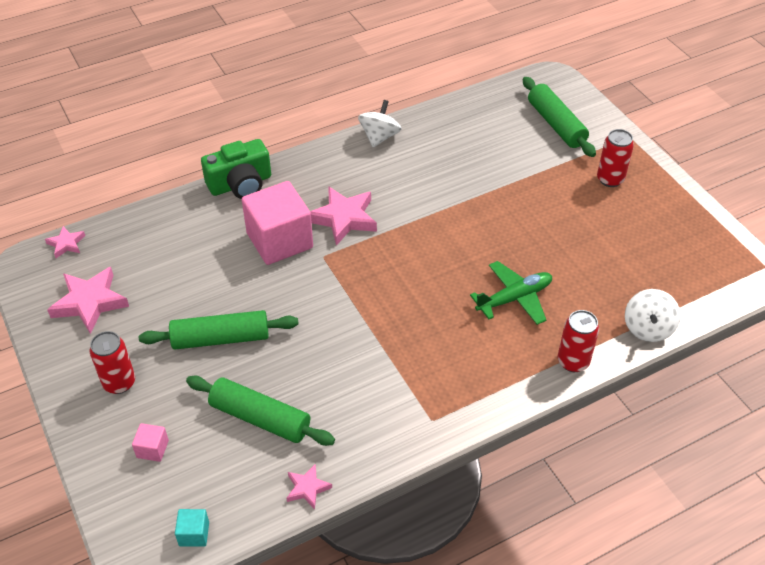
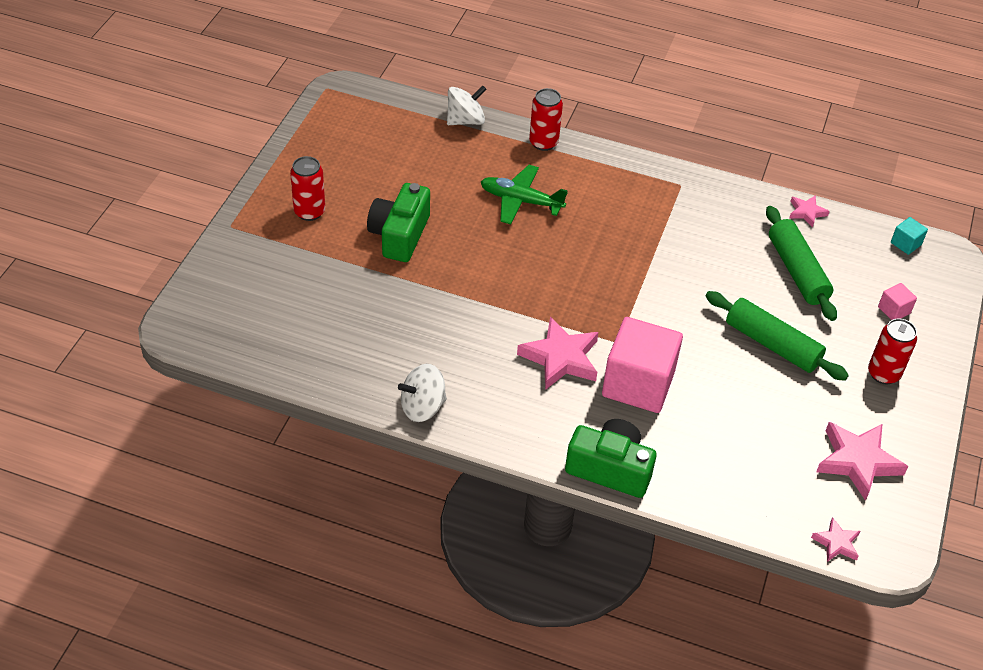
camera: 135 degrees left, 0 degrees up
green rolling pin [523,77,596,157] -> none
none -> green camera [367,183,430,262]

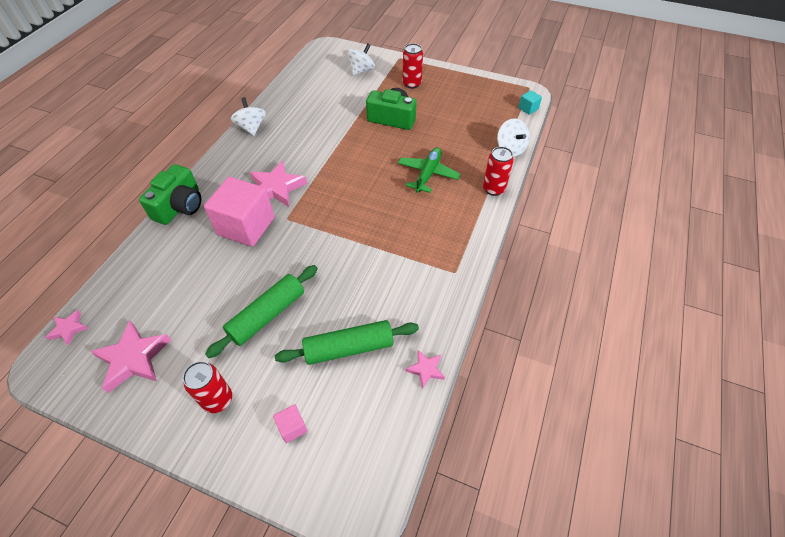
camera: 95 degrees right, 5 degrees up
turquoise cube [891,217,928,255] -> turquoise cube moved to [519,90,542,115]
none -> white spinning top [347,43,375,76]

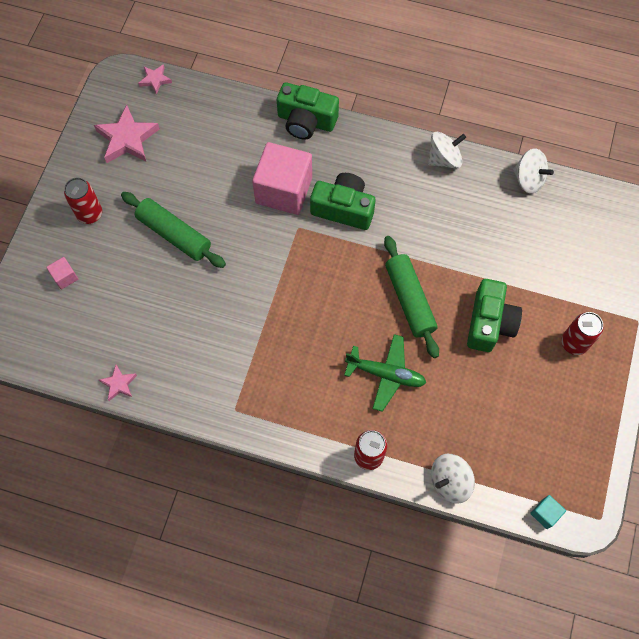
camera: 85 degrees right, 15 degrees up
pink star [250,160,307,207] -> green camera [310,173,376,230]
green rolling pin [275,320,419,365] -> green rolling pin moved to [384,236,439,358]
white spinning top [347,43,375,76] -> white spinning top moved to [513,148,554,194]

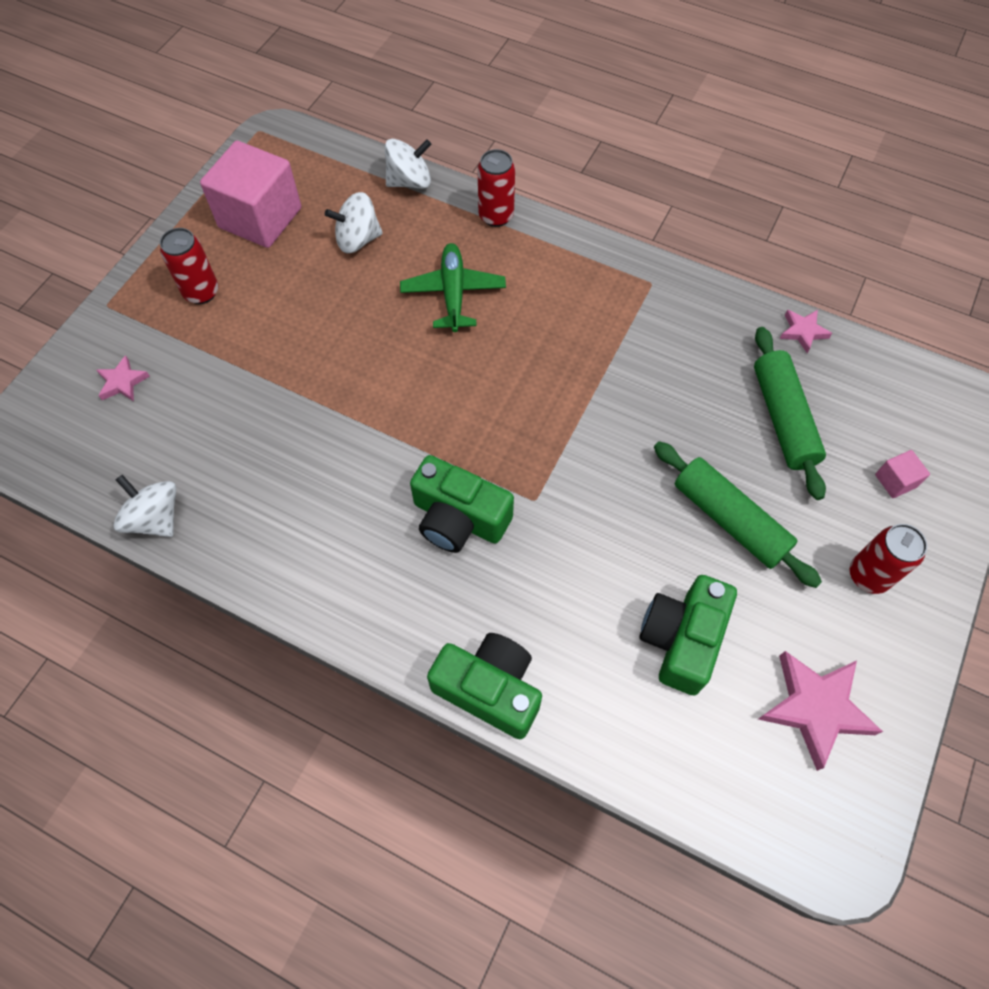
camera: 170 degrees left, 5 degrees down
pink star [138,64,172,94] -> pink star moved to [96,355,150,401]
pink cube [252,142,312,215] -> pink cube moved to [200,141,301,248]
green plane [344,334,426,412] -> green plane turned 60 degrees clockwise [400,243,506,332]
green rolling pin [384,236,439,358] -> green rolling pin moved to [754,327,826,500]
white spinning top [428,132,466,169] -> white spinning top moved to [325,192,383,253]
green camera [467,279,522,352] -> green camera moved to [640,575,737,695]
turquoise cube [530,495,566,529] -> none

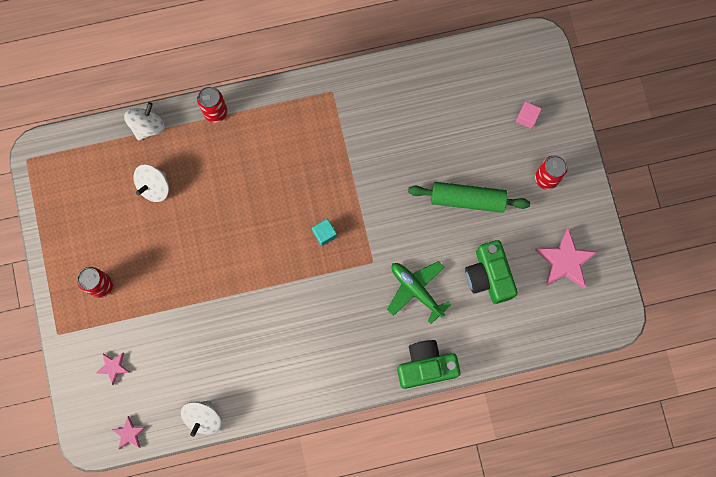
camera: 40 degrees left, 15 degrees up
white spinning top [113,475,176,537] -> white spinning top turned 75 degrees counterclockwise [181,401,222,437]
pink cube [200,141,301,248] -> none
green plane [400,243,506,332] -> green plane moved to [387,261,452,324]
green camera [410,455,514,553] -> none
green rolling pin [754,327,826,500] -> none
pink star [780,310,832,353] -> pink star moved to [112,416,146,449]
none -> turquoise cube [312,219,337,246]

